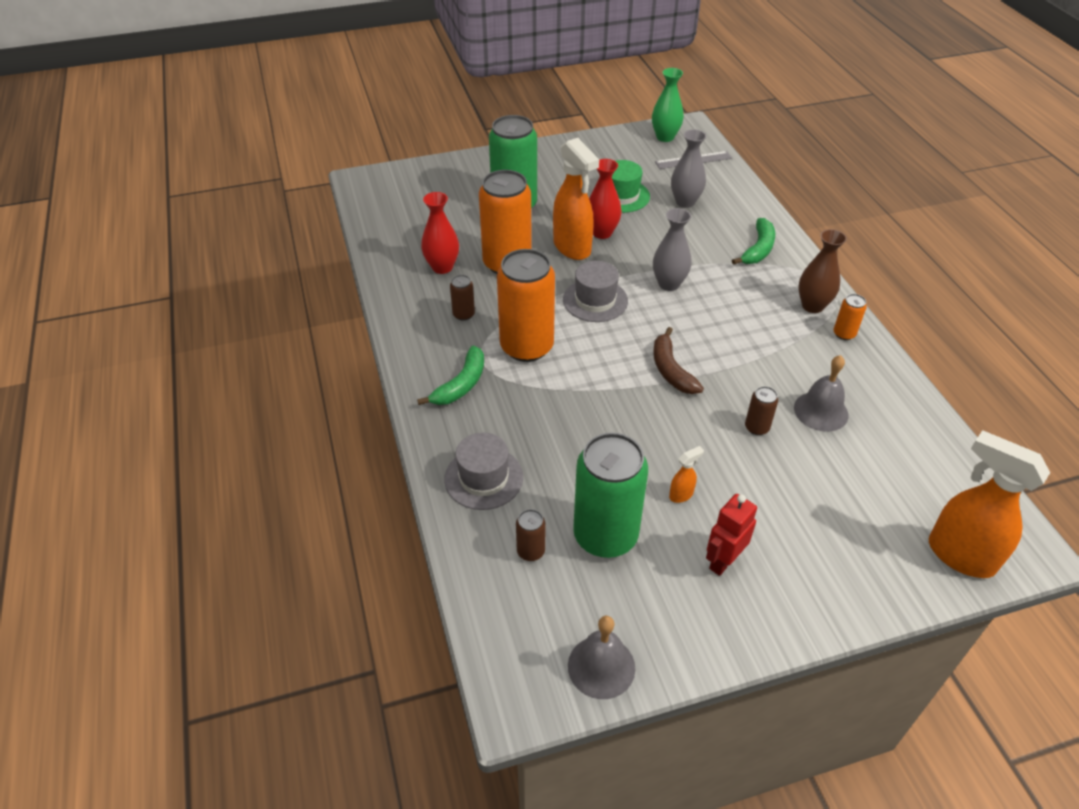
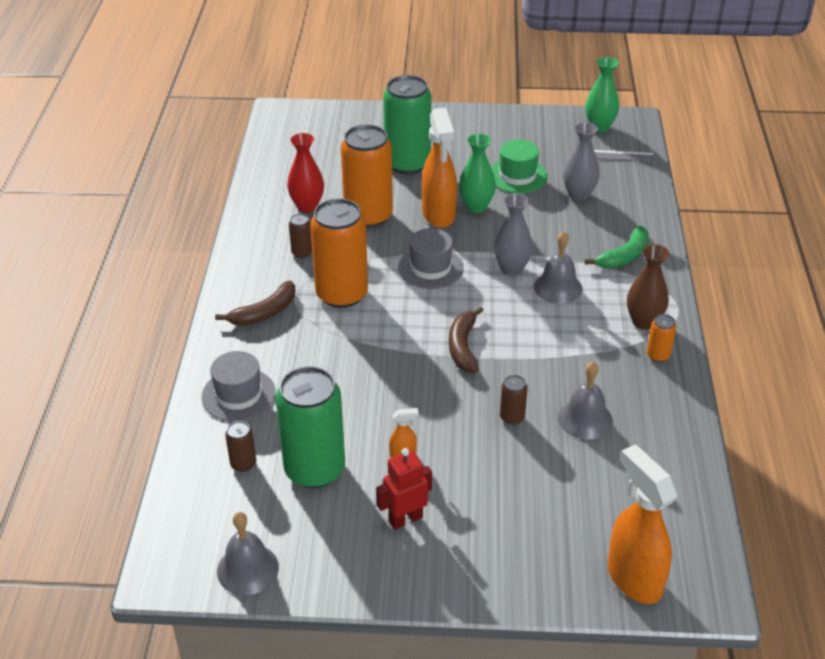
camera: 20 degrees right, 5 degrees down
green banana [417,345,484,405] -> brown banana [215,280,295,326]
red vase [589,159,622,239] -> green vase [459,133,496,213]
none -> grey bell [534,232,582,304]

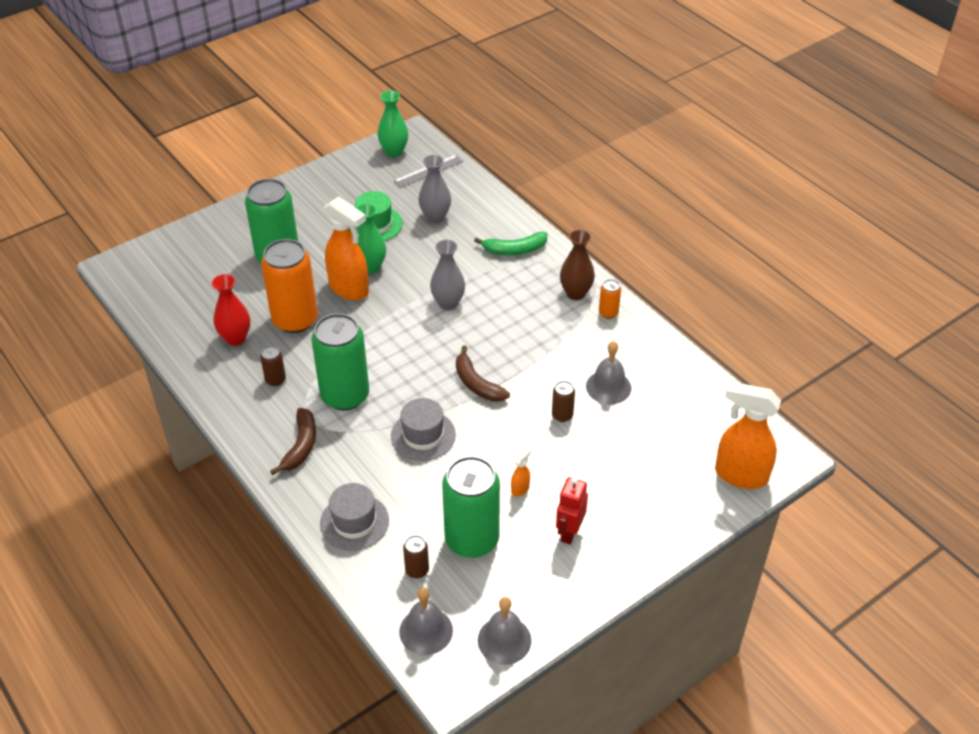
camera: 40 degrees left, 5 degrees up
orange can [310,198,368,308] -> green can [311,313,369,411]
grey hat [398,228,464,289] -> grey hat moved to [391,398,456,461]
grey bell [534,232,582,304] -> grey bell moved to [399,587,453,655]
green banana [585,225,649,268] -> green banana turned 75 degrees clockwise [474,232,548,255]

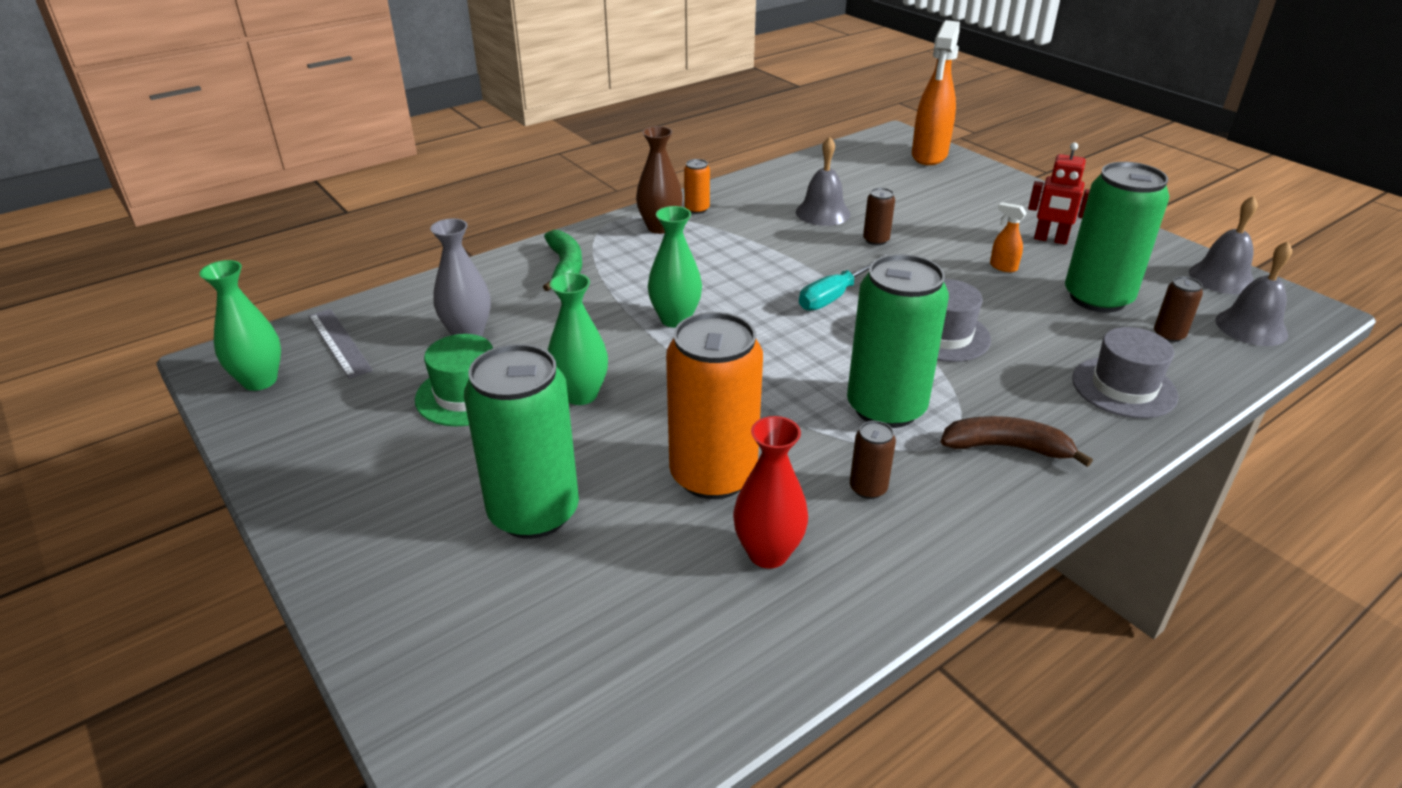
camera: 90 degrees left, 10 degrees down
orange spray bottle [324,197,369,300] -> none
grey vase [430,239,465,310] -> green vase [648,206,702,328]
brown banana [456,346,510,402] -> turquoise screwdriver [799,254,887,311]

